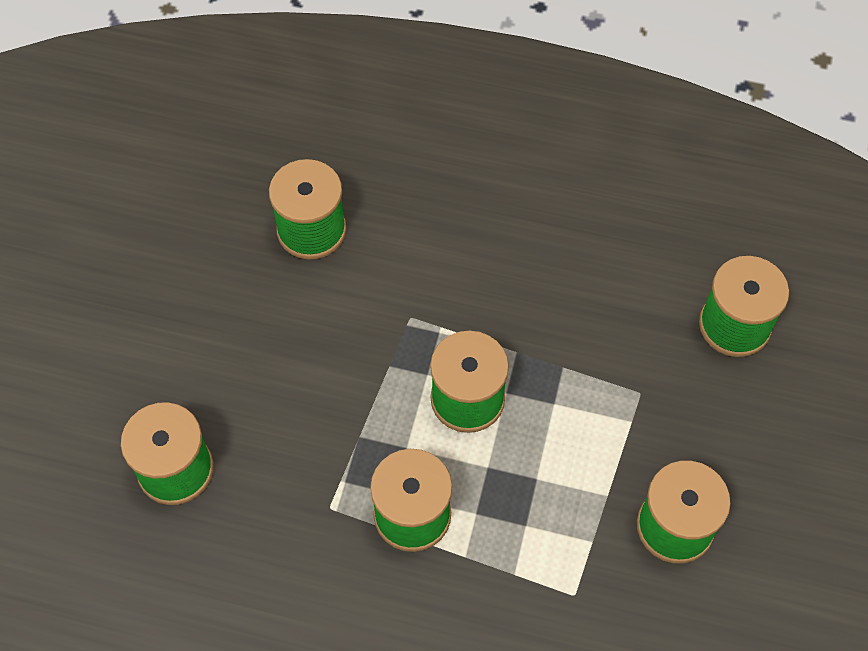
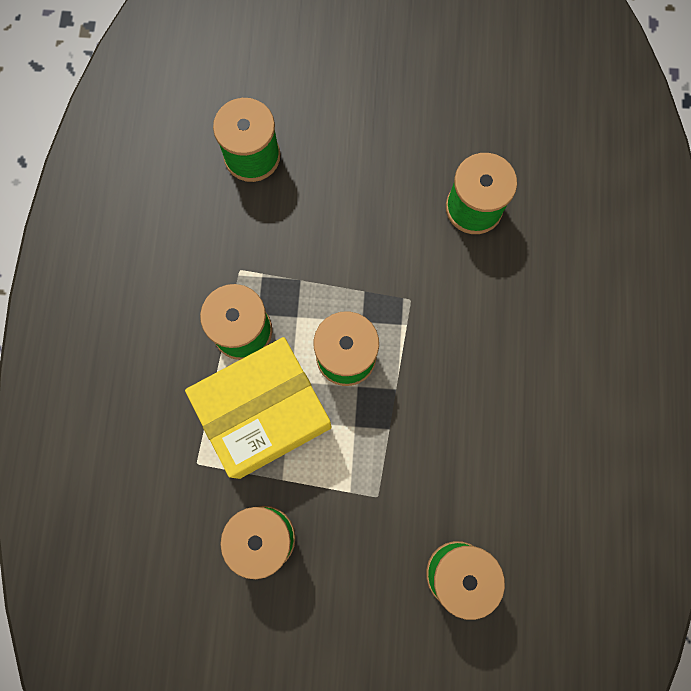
camera: 80 degrees right, 15 degrees up
none -> yellow box [185,337,332,479]

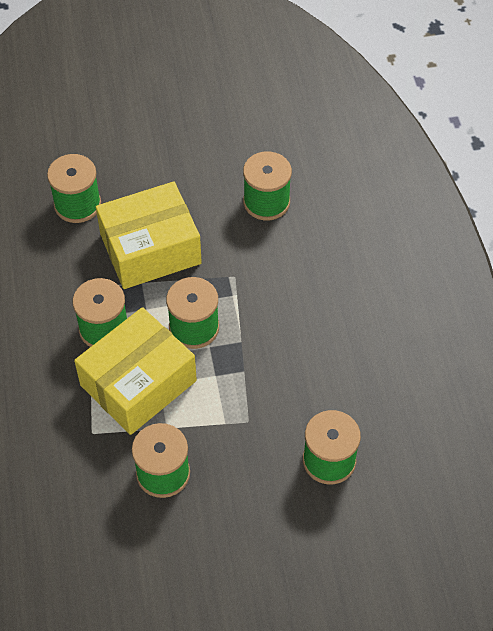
camera: 15 degrees left, 20 degrees down
none -> yellow box [96,181,202,289]

